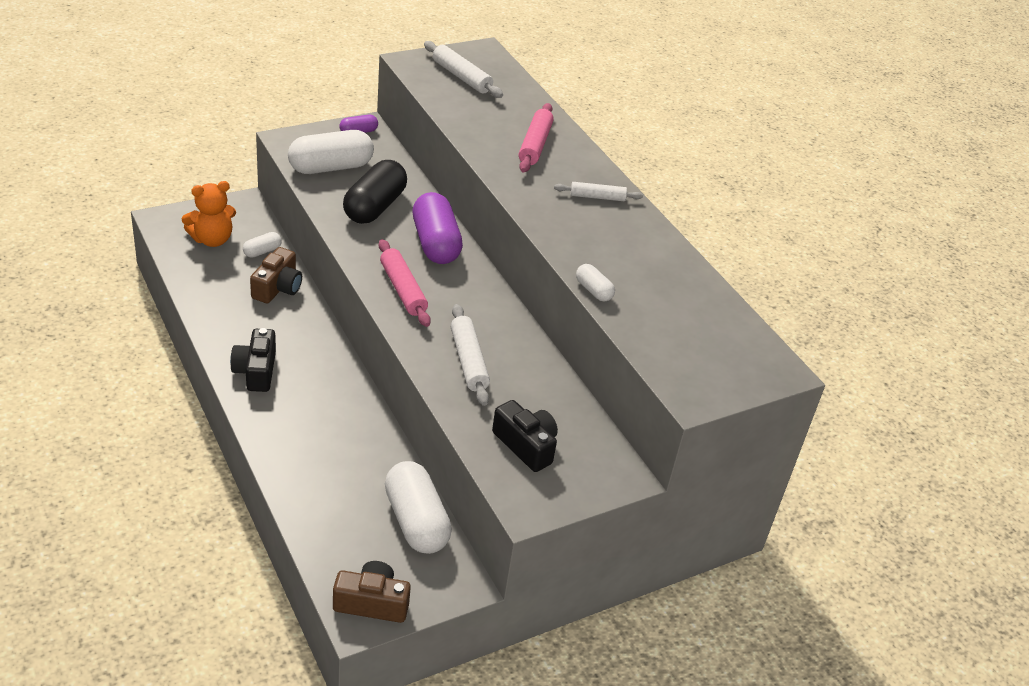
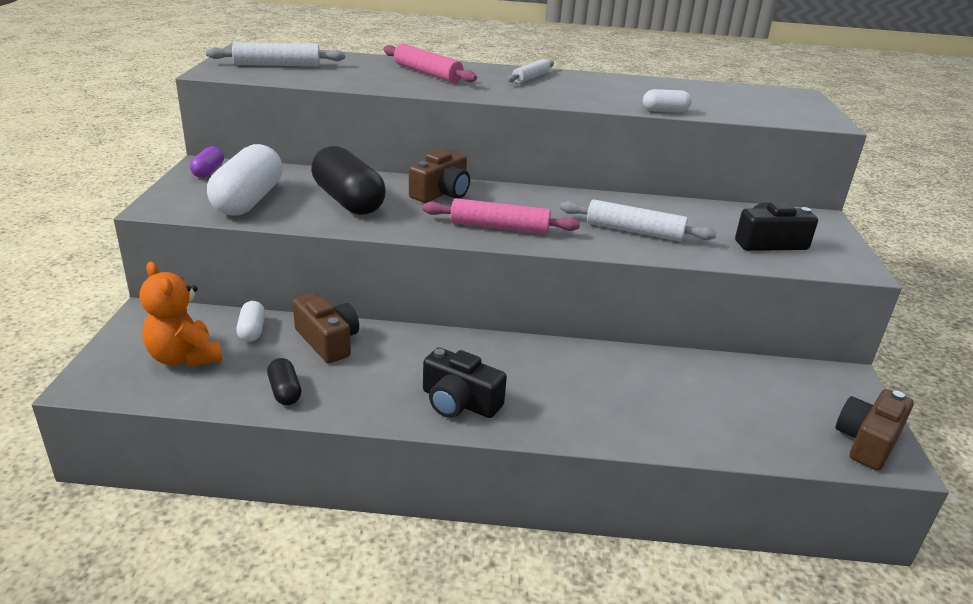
camera: 55 degrees left, 10 degrees down
orange teddy bear [182,181,236,247] -> orange teddy bear turned 135 degrees clockwise [140,262,222,367]
white capsule [385,461,452,554] -> none
purple capsule [412,192,463,264] -> brown camera [409,149,470,203]
none -> black capsule [267,358,301,405]

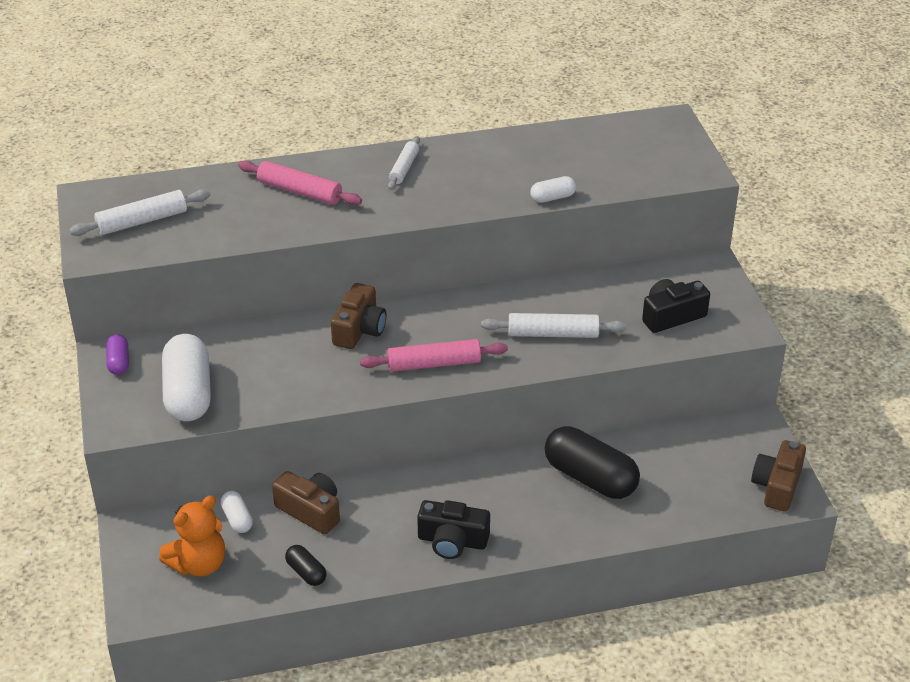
camera: 15 degrees left, 10 degrees up
orange teddy bear [140,262,222,367] -> orange teddy bear turned 75 degrees counterclockwise [159,496,225,576]
black capsule [311,146,386,215] -> black capsule moved to [545,426,640,499]

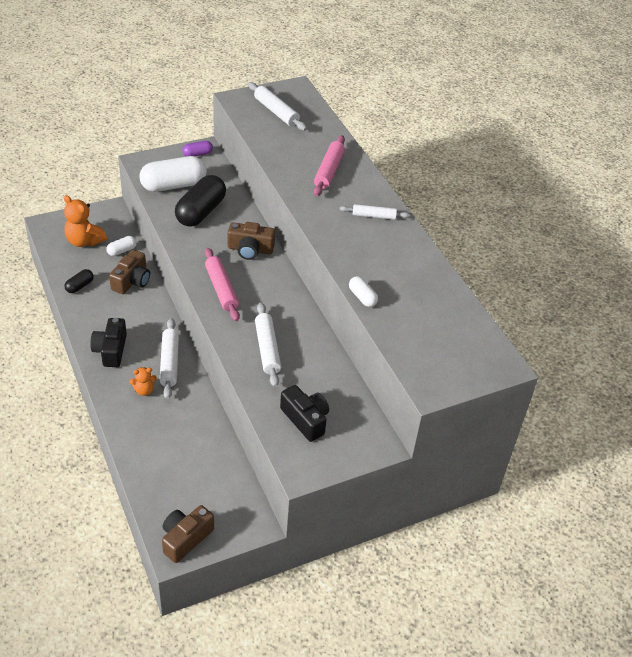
camera: 75 degrees right, 5 degrees up
black capsule [545,426,640,499] -> black capsule moved to [175,175,226,227]
brown camera [751,440,806,512] -> brown camera turned 60 degrees counterclockwise [162,505,214,563]
none -> orange teddy bear [129,367,157,396]
none -> white rolling pin [160,318,179,399]

